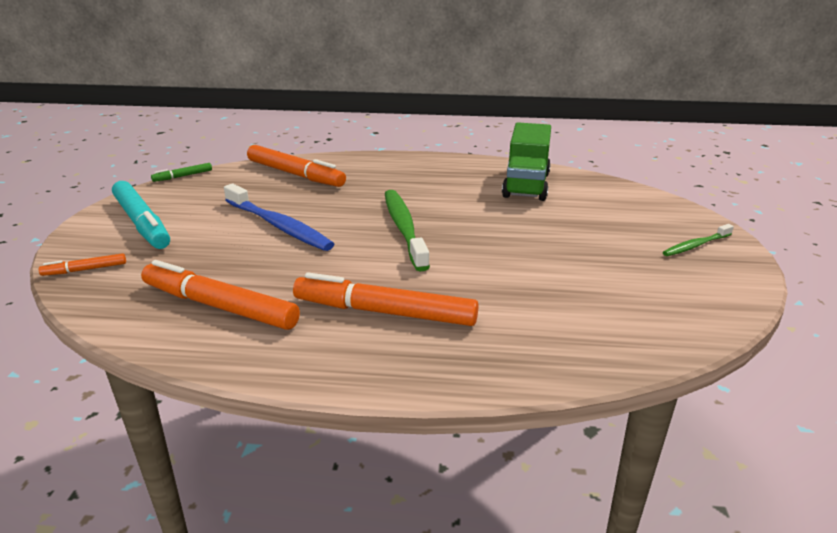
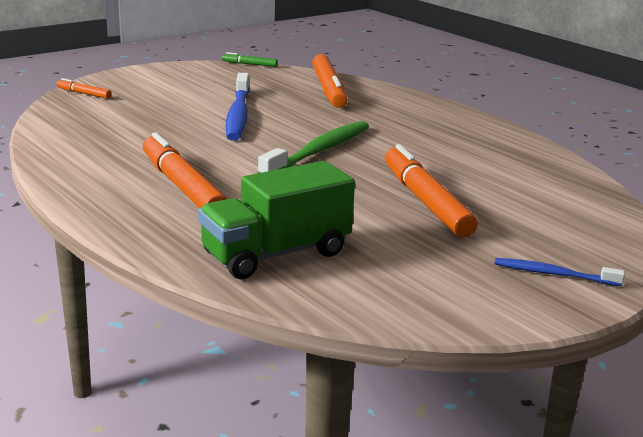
camera: 45 degrees right, 5 degrees down
turquoise marker [112,181,170,249] -> none
orange marker [141,260,300,330] -> orange marker moved to [385,144,478,238]
green truck [502,123,551,201] -> green truck moved to [198,161,355,279]
green toothbrush [663,224,734,256] -> blue toothbrush [494,258,625,286]

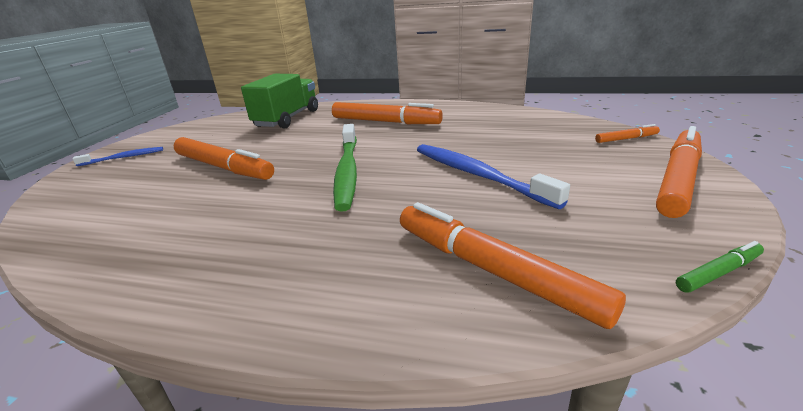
camera: 145 degrees right, 5 degrees up
none -> orange marker [656,126,702,218]

